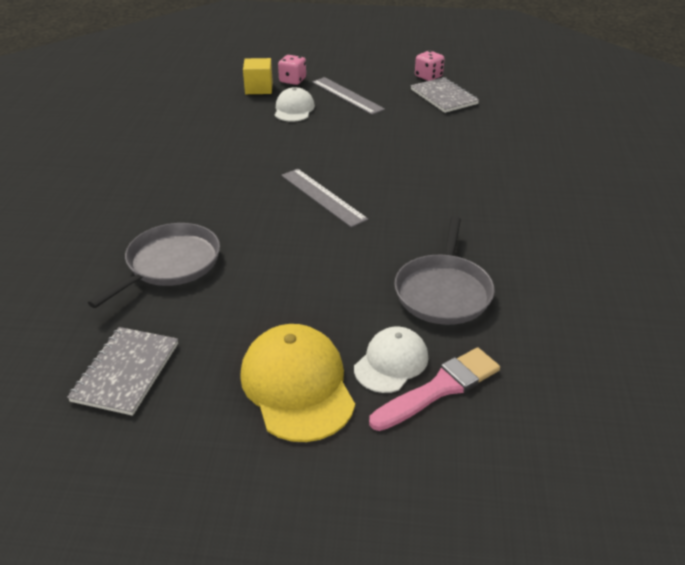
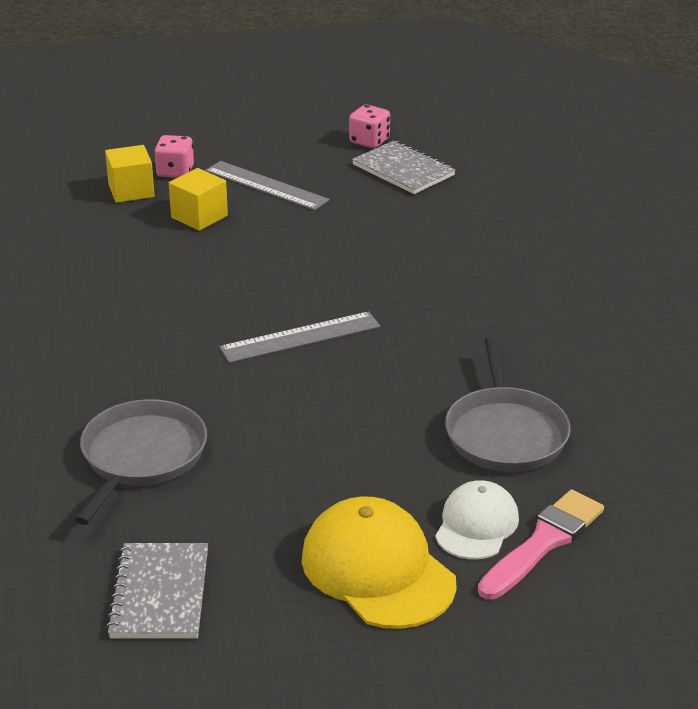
camera: 15 degrees left, 5 degrees down
white cap [275,87,315,122] -> yellow cube [169,168,228,231]
grey ruler [281,169,368,227] -> grey ruler turned 60 degrees counterclockwise [219,311,380,363]

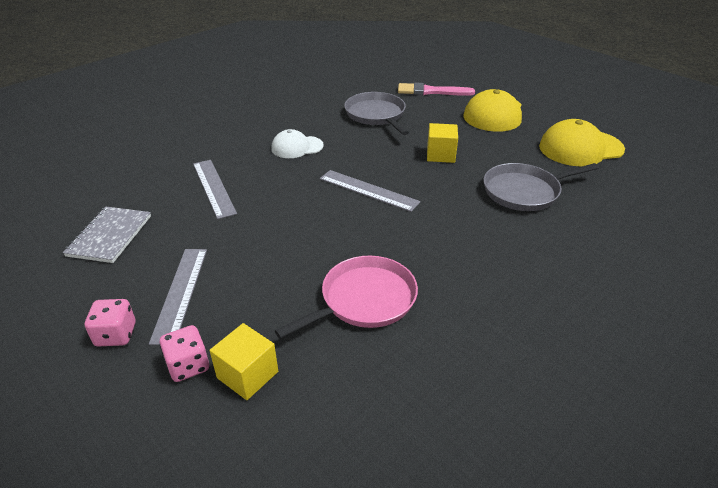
camera: 125 degrees left, 5 degrees up
grey notebook [106,543,208,638] -> yellow cap [539,119,625,166]
yellow cube [169,168,228,231] -> yellow cube moved to [427,123,458,163]
pink dice [349,105,390,148] -> pink dice moved to [85,299,136,347]
white cap [435,480,519,560] -> white cap moved to [271,129,324,158]
grey pan [445,337,571,472] -> grey pan turned 75 degrees counterclockwise [344,92,409,135]
none -> grey ruler [193,160,237,219]
none -> pink pan [275,256,418,339]

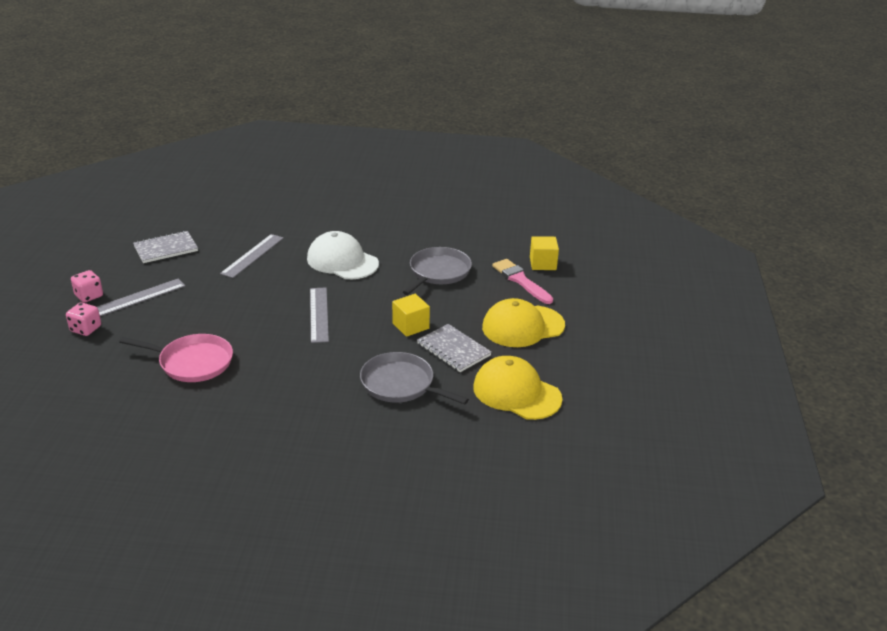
camera: 50 degrees right, 5 degrees down
yellow cube [209,323,278,400] -> yellow cube moved to [530,236,559,270]
white cap [271,129,324,158] -> white cap [307,231,379,279], size x1.61
none -> grey notebook [417,324,491,372]

